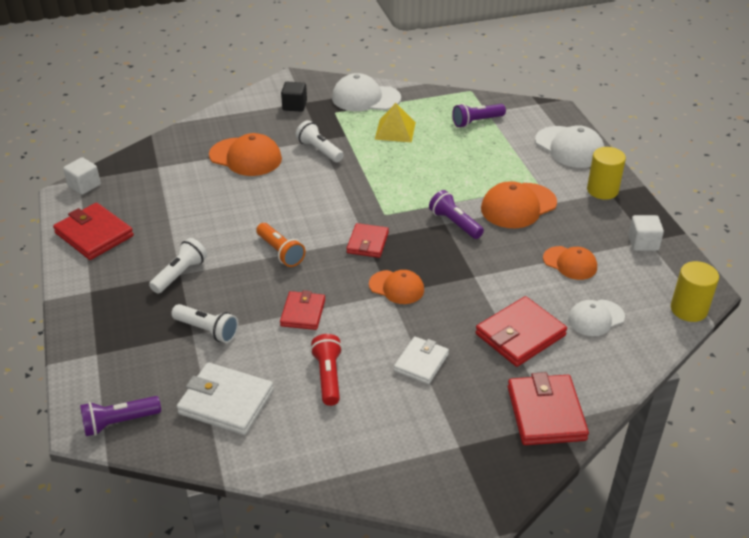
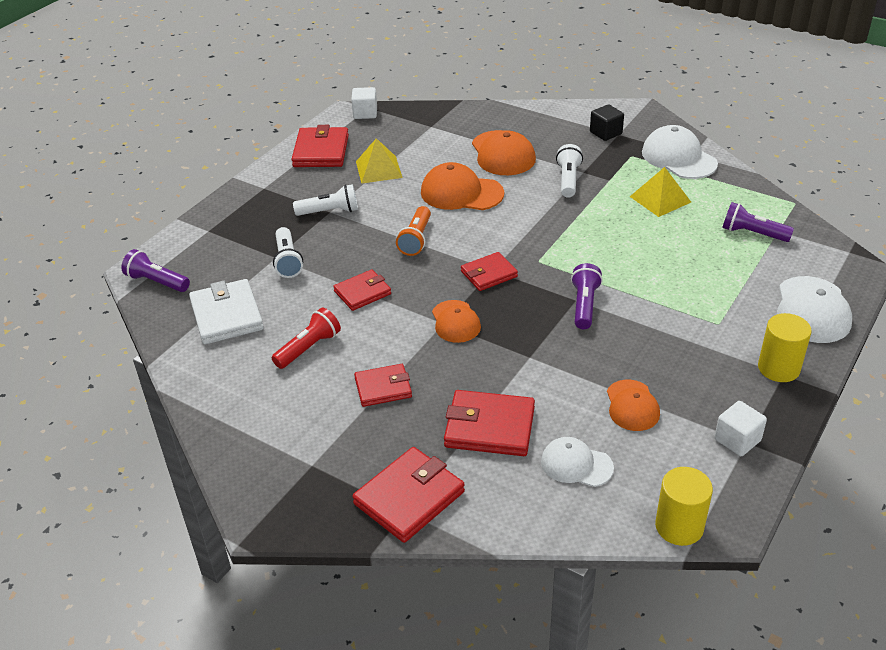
camera: 50 degrees right, 0 degrees up
white wallet [394,336,449,384] -> red wallet [354,364,412,407]
orange cap [481,181,557,228] -> orange cap moved to [421,162,504,210]
none -> yellow pyramid [356,138,402,184]

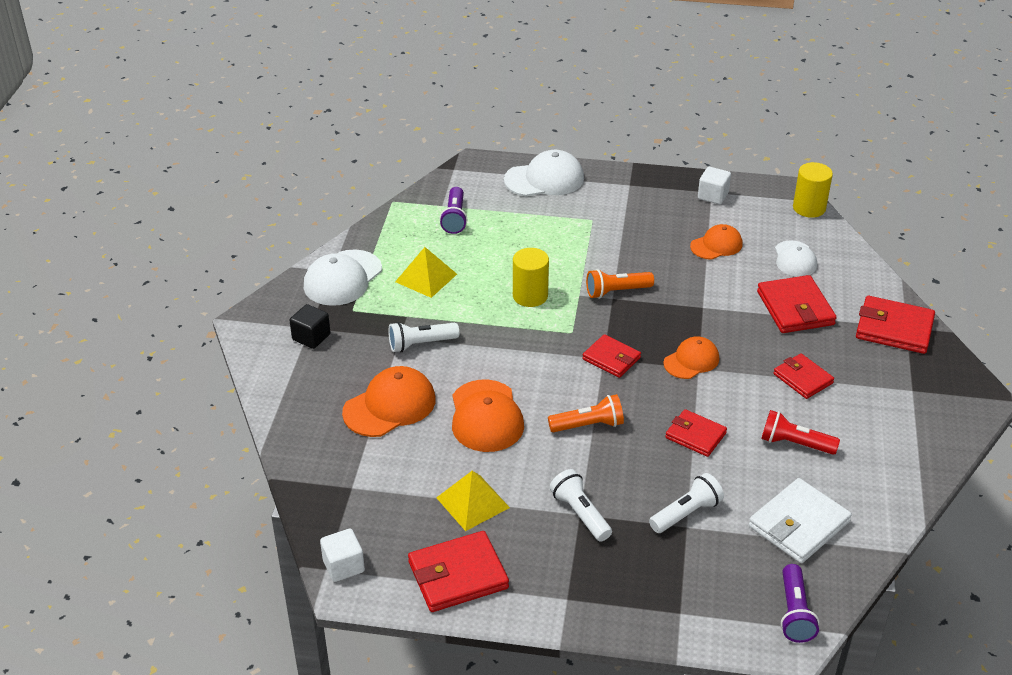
camera: 115 degrees left, 0 degrees up
purple flashlight [571,263,603,329] -> orange flashlight [586,269,654,299]
yellow cylinder [758,313,812,382] -> yellow cylinder moved to [513,248,549,307]

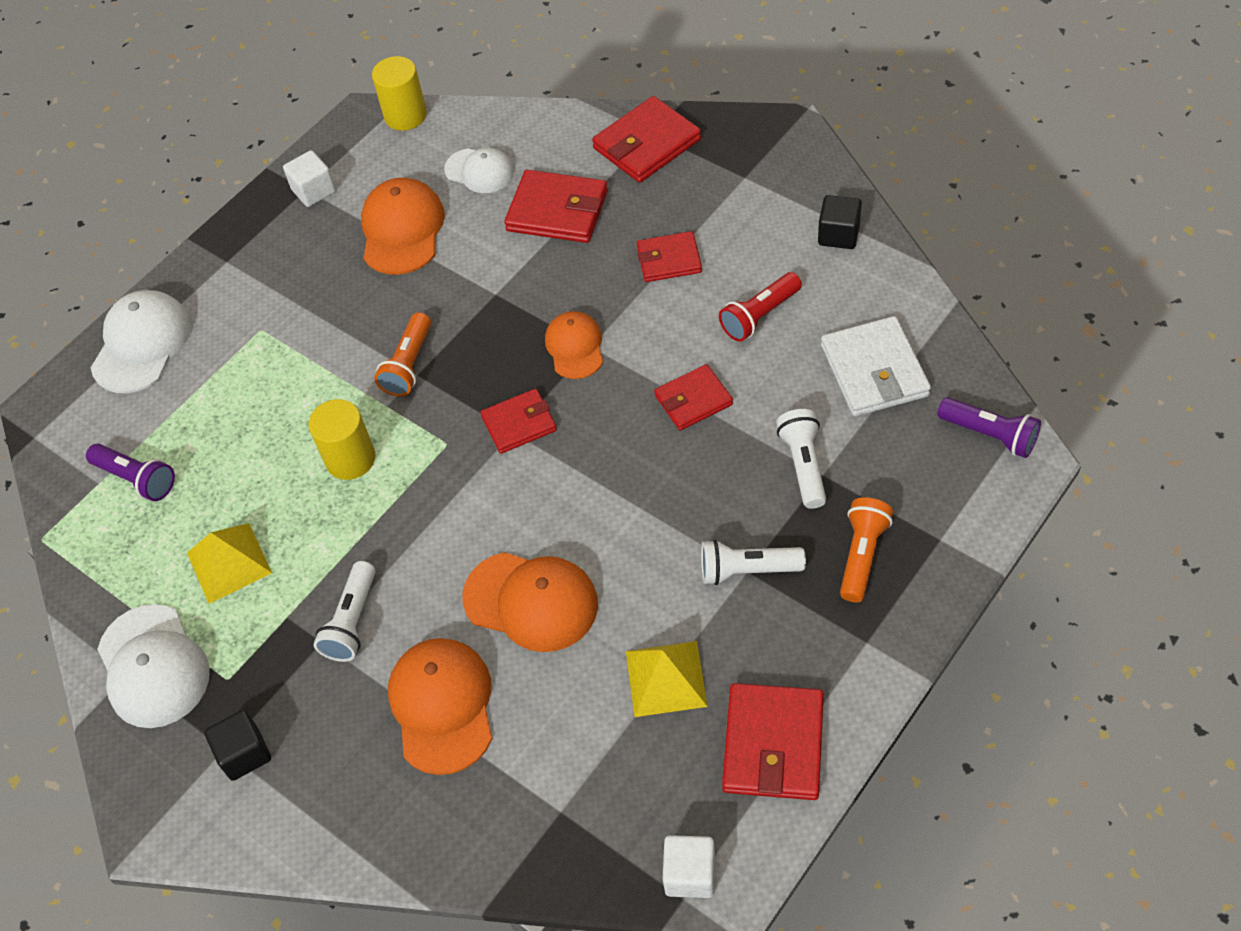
camera: 55 degrees left, 15 degrees up
orange flashlight [548,394,624,432] -> orange flashlight moved to [840,497,893,602]
orange cap [690,224,743,260] -> orange cap [361,178,445,275], size x1.56
none -> black cube [818,195,862,249]

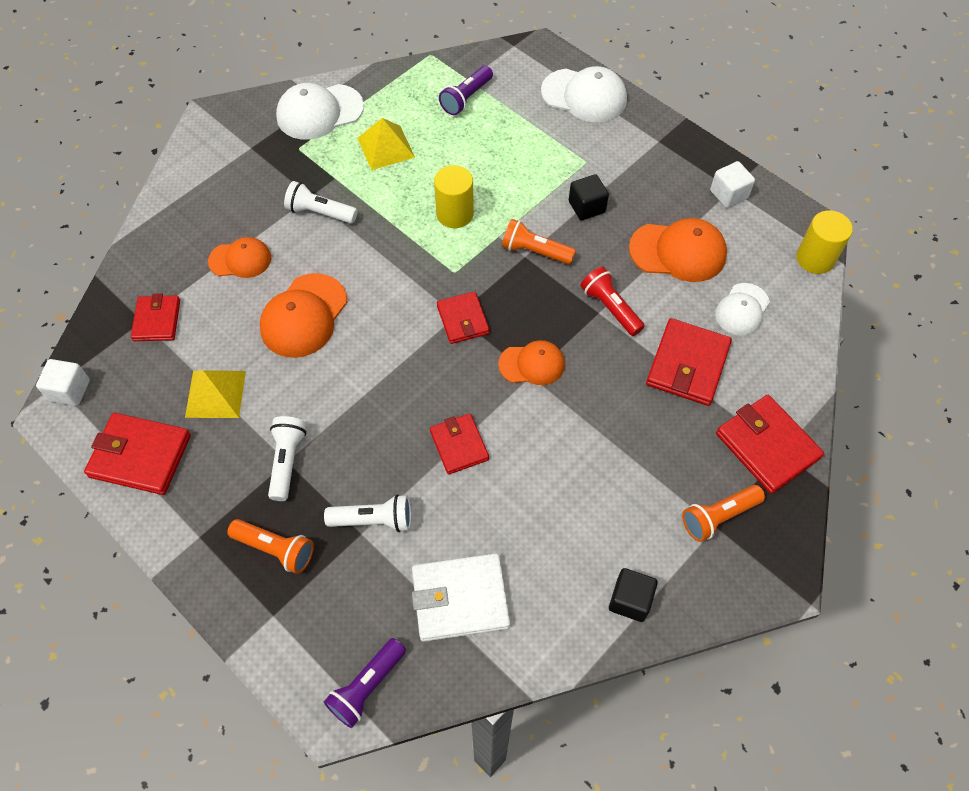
camera: 90 degrees right, 5 degrees up
black cube [204,710,271,781] -> black cube moved to [569,174,609,220]
orange cap [388,638,492,775] -> orange cap [208,237,271,278], size x0.64
red wallet [637,231,702,282] -> red wallet moved to [131,293,180,341]
red flashlight [719,272,802,342] -> red flashlight moved to [581,267,645,336]
none -> orange flashlight [682,485,765,542]

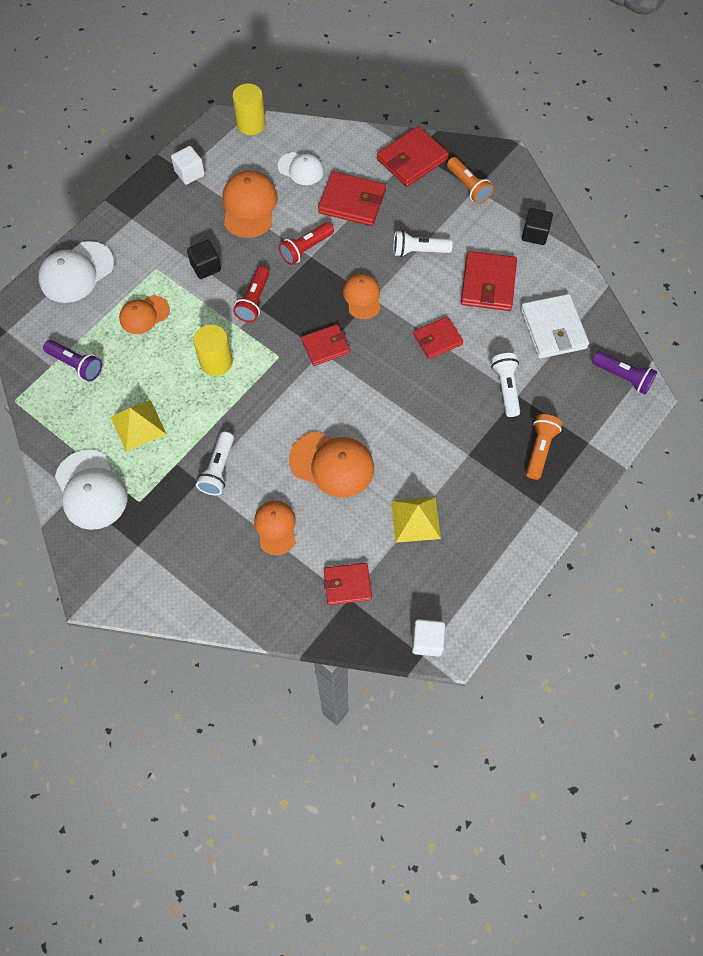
camera: 95 degrees left, 5 degrees up
red wallet [84,413,191,495] -> red wallet moved to [461,251,517,311]
white flashlight [268,416,307,501] -> white flashlight moved to [393,230,453,257]
orange flashlight [502,219,576,264] -> red flashlight [233,266,269,322]
white cap [541,66,627,122] -> white cap turned 150 degrees counterclockwise [38,241,114,303]
none -> orange cap [119,295,170,334]

